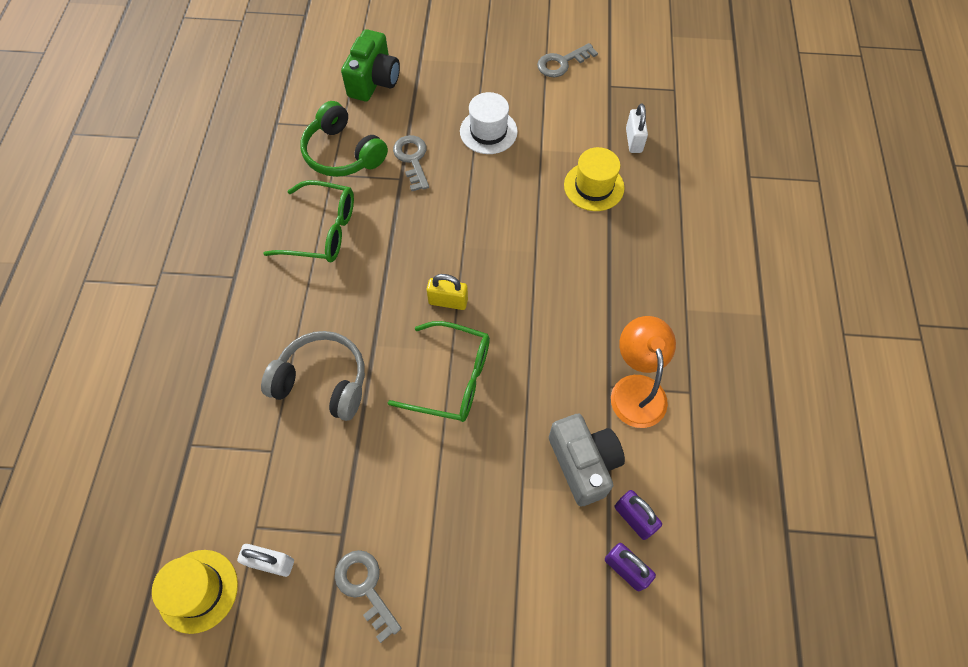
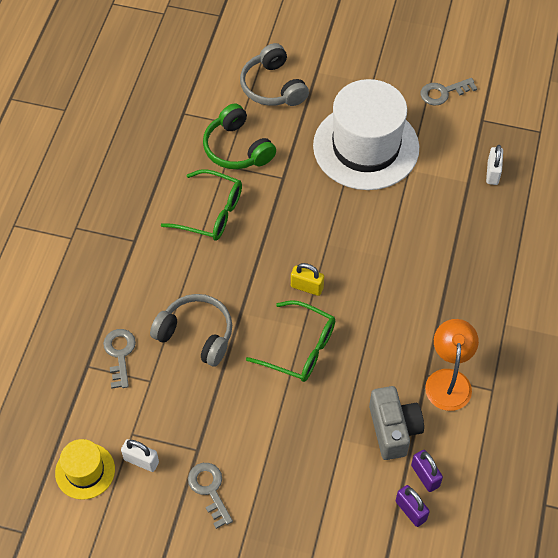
camera: 10 degrees right, 5 degrees down
green camera [341,29,400,101] -> grey headphones [240,43,309,106]
grey key [393,135,429,191] -> grey key moved to [103,329,136,389]
white hat [460,92,518,154] -> white hat [313,79,419,190], size x2.08
yellow hat [564,147,624,211] -> none

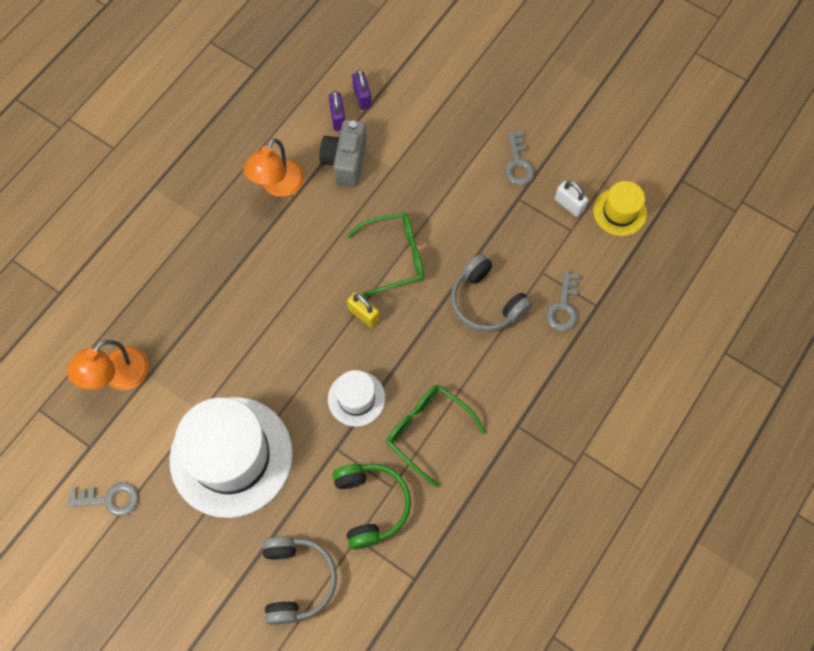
camera: 160 degrees left, 10 degrees up
green glasses [246,300,335,382] -> green glasses turned 120 degrees clockwise [347,213,424,297]
white padlock [486,145,503,185] -> orange lamp [67,340,149,390]
none -> white hat [328,370,385,427]

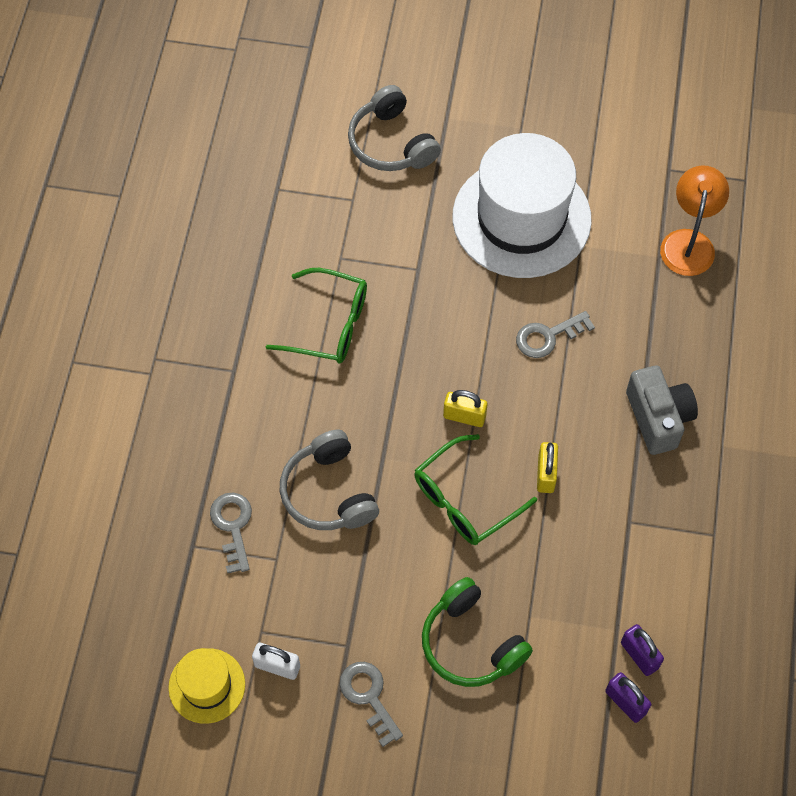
camera: 155 degrees right, 5 degrees down
grey key [68,482,139,516] -> grey key moved to [516,311,595,358]
orange lamp [243,138,304,197] -> none
grey camera [320,120,367,187] -> grey camera moved to [626,365,698,455]
white hat [328,370,385,427] -> none
green headphones [332,464,411,549] -> green headphones moved to [422,577,533,687]
grey headphones [451,254,533,332] -> grey headphones turned 135 degrees counterclockwise [280,430,379,530]
none -> yellow padlock [537,442,558,493]

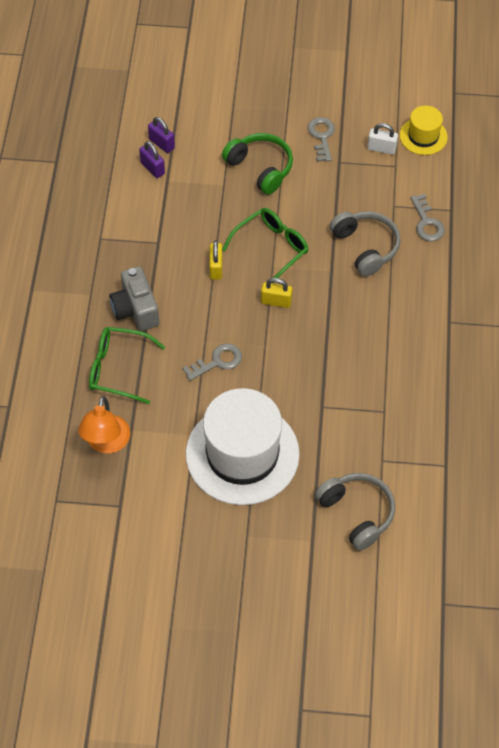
camera: 175 degrees right, 5 degrees down
green glasses [266,268,367,363] -> green glasses moved to [89,327,165,404]
grey key [340,662,403,747] -> grey key turned 150 degrees counterclockwise [308,117,335,162]

